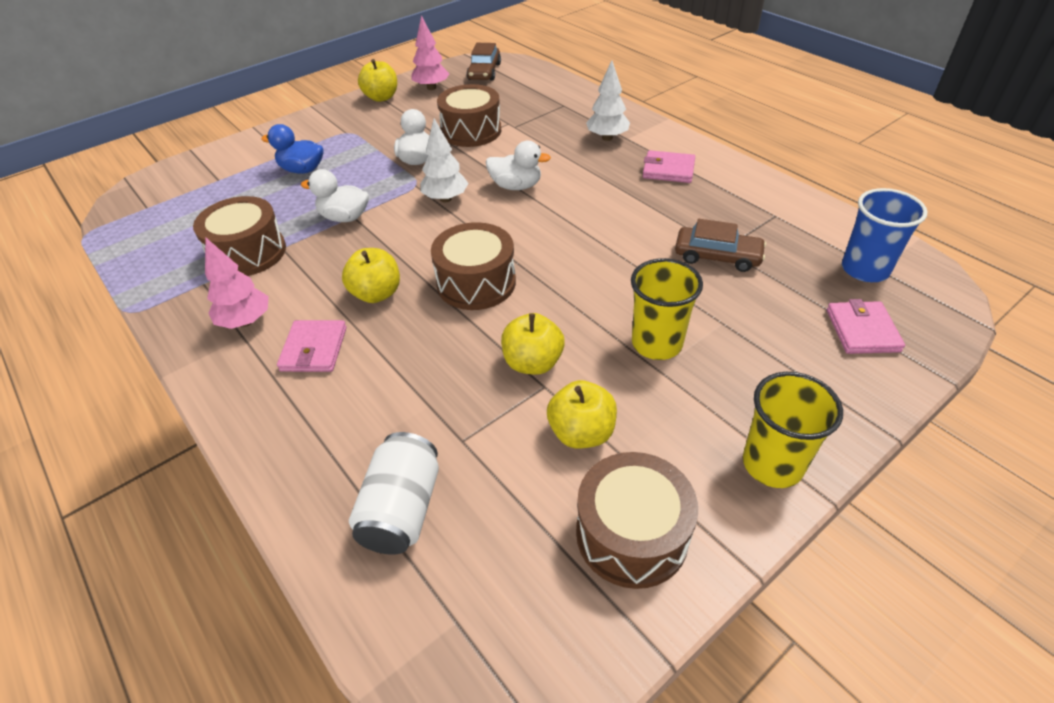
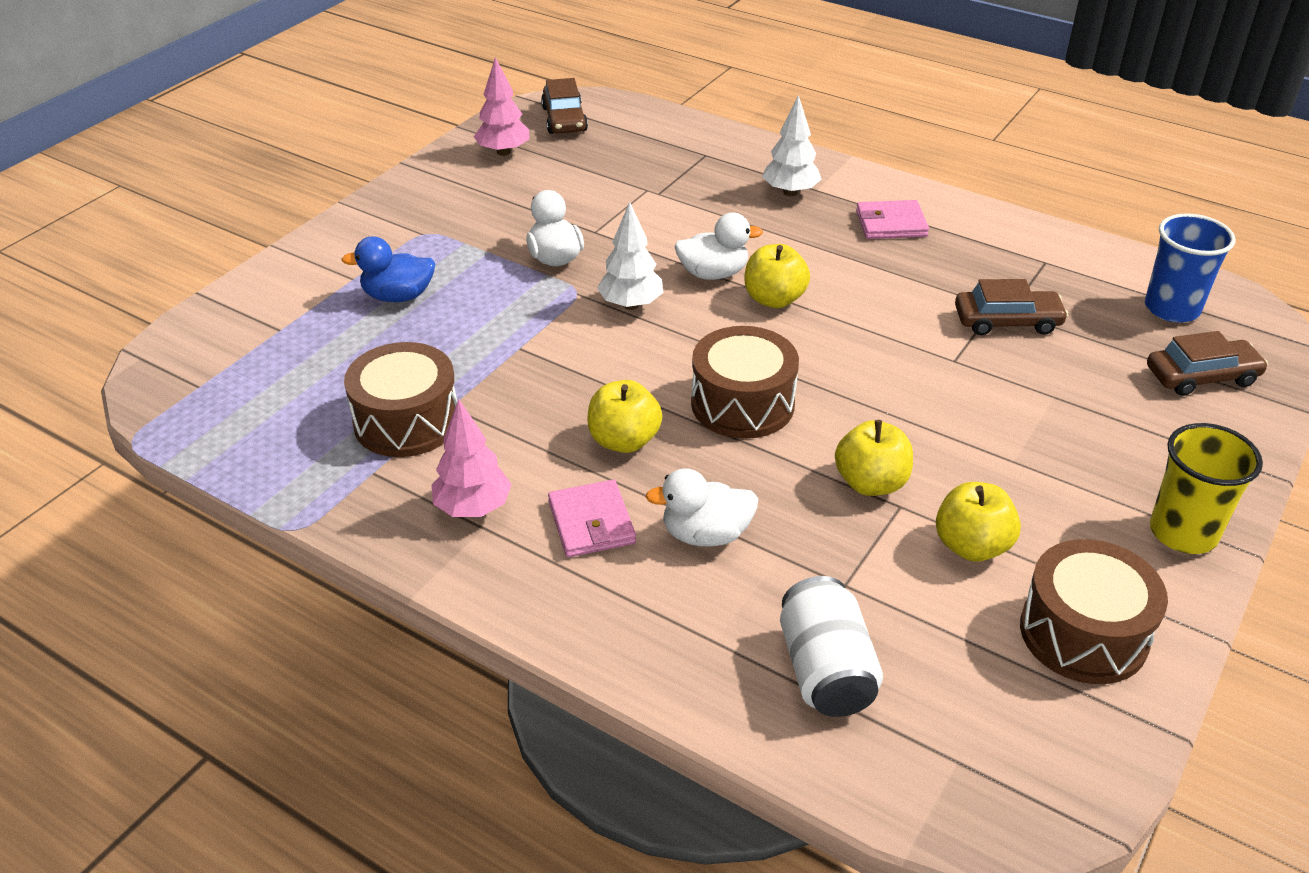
camera: 20 degrees left, 5 degrees down
white duck [301,169,369,222] -> white duck moved to [645,468,758,546]
yellow apple [358,59,397,102] -> yellow apple moved to [744,244,810,308]
brown drum [437,84,501,147] -> none
yellow cup [631,258,703,360] -> none
pink wallet [827,299,905,354] -> brown car [1147,331,1268,396]

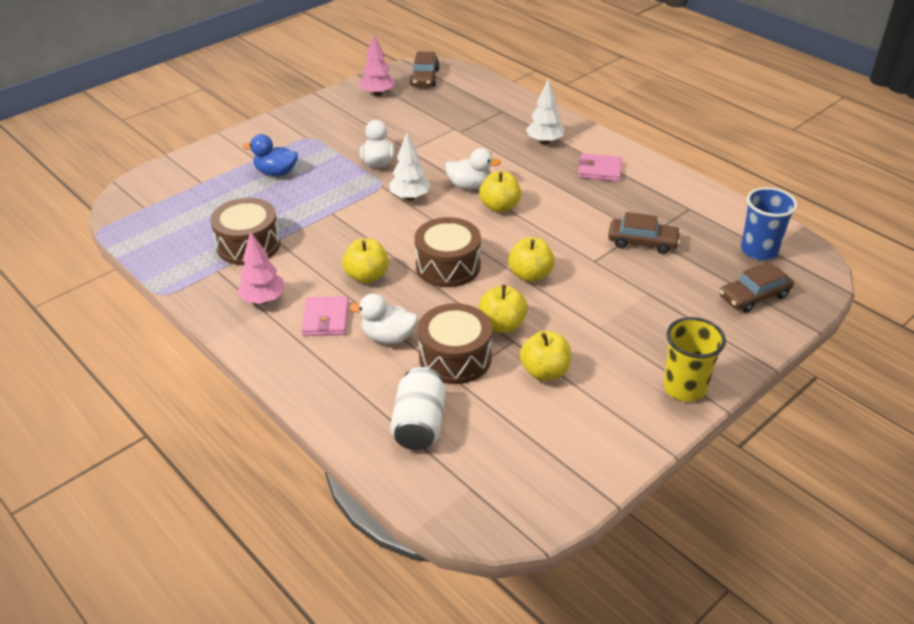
camera: 15 degrees right, 0 degrees up
brown drum [1020,539,1168,684] -> brown drum moved to [418,303,492,384]
brown car [1147,331,1268,396] -> brown car turned 150 degrees clockwise [719,262,794,313]
none -> yellow apple [508,237,555,282]

